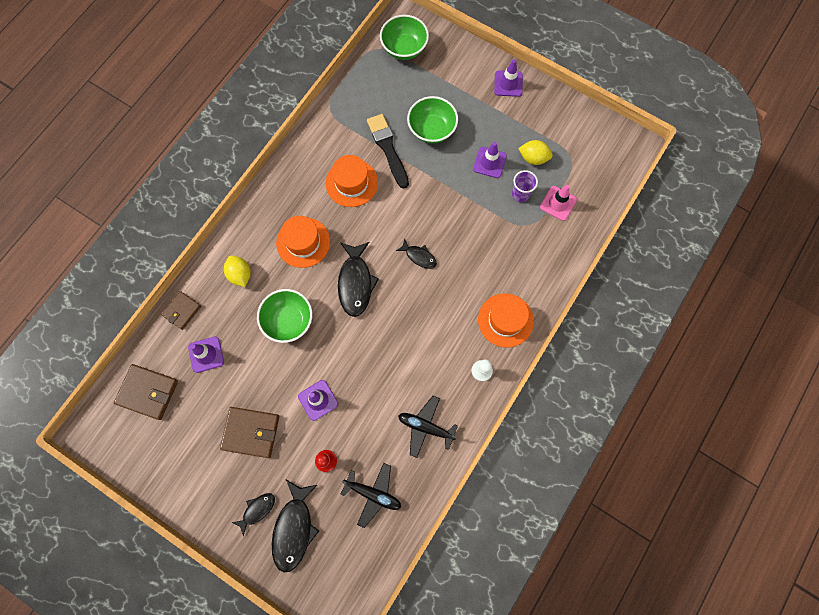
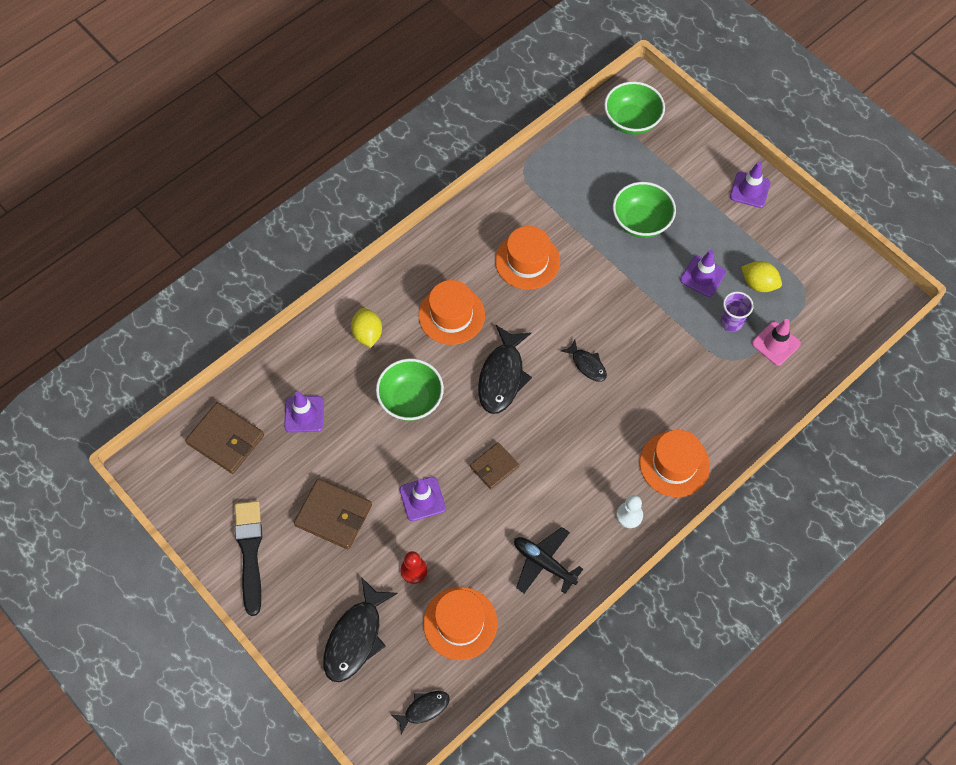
camera: 15 degrees right, 10 degrees down
brown wallet [161,291,201,330] -> brown wallet moved to [470,442,519,489]
black fish [232,493,275,536] -> black fish moved to [391,691,450,735]
black plane [340,463,401,528] -> orange hat [423,587,498,660]
black brush [367,114,409,188] -> black brush moved to [235,501,262,616]

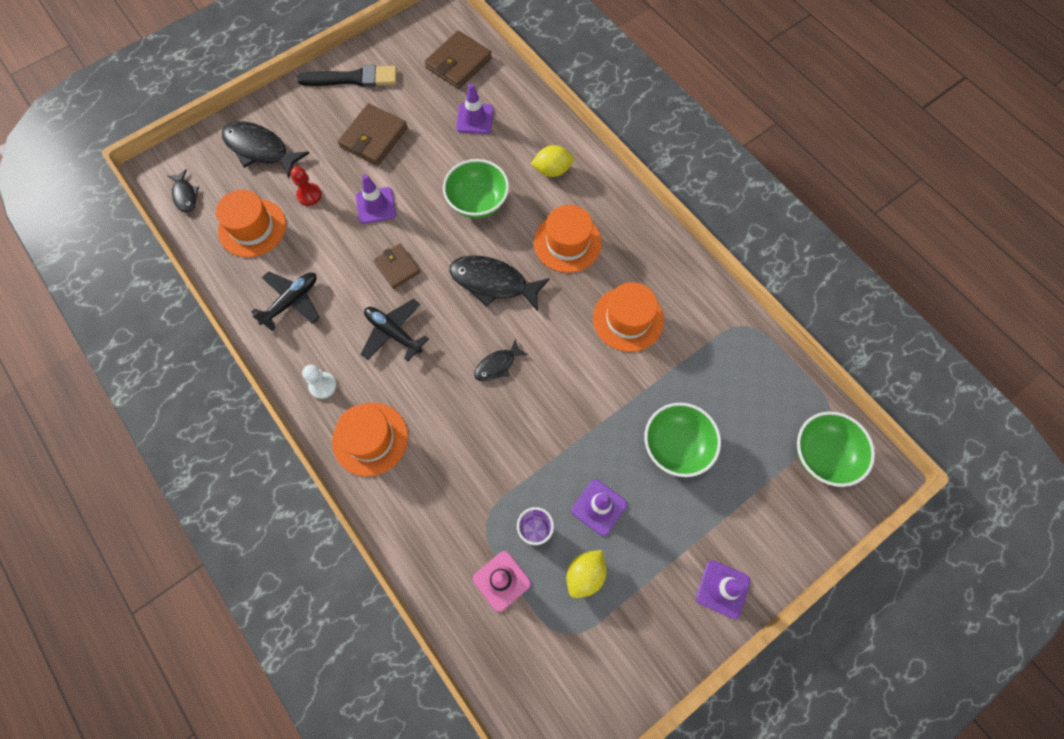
camera: 95 degrees right, 5 degrees up
none -> black plane [361,299,429,361]

